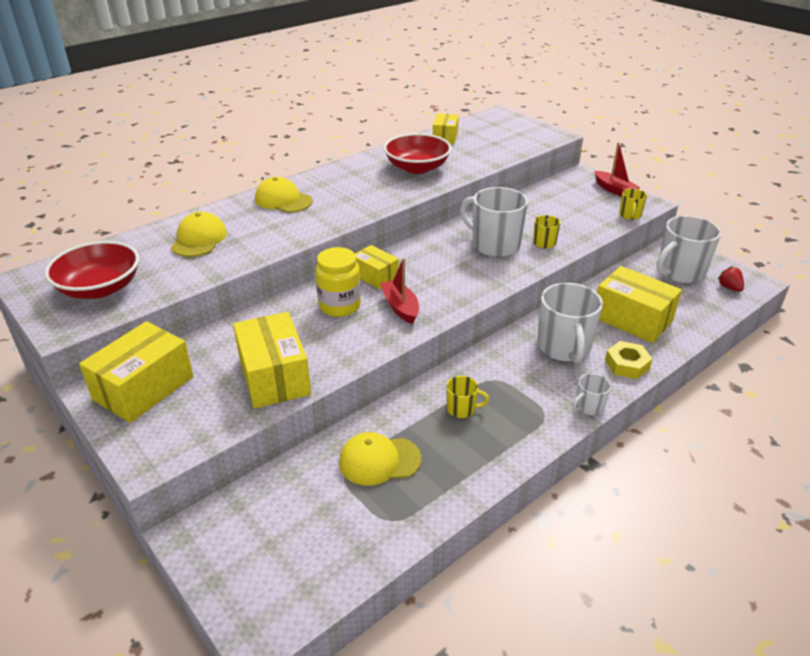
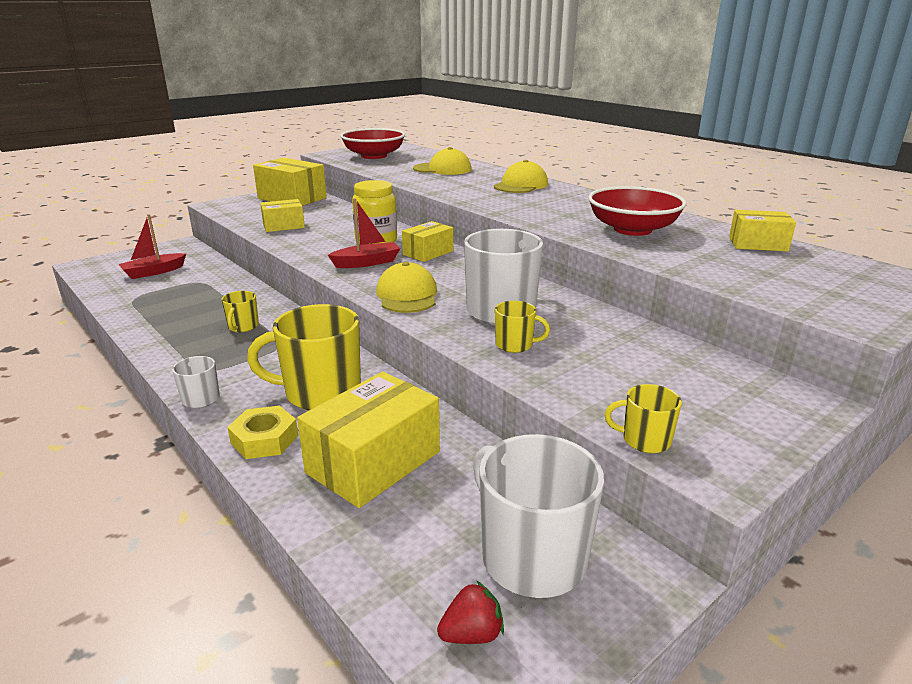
camera: 90 degrees right, 10 degrees down
yellow box [233,312,311,408] -> yellow box [260,199,305,232], size x0.59
yellow cap [339,432,421,486] -> yellow cap moved to [376,262,437,313]
white mug [537,283,603,363] -> yellow mug [247,304,361,410]
red boat [594,142,640,197] -> red boat moved to [118,214,186,279]

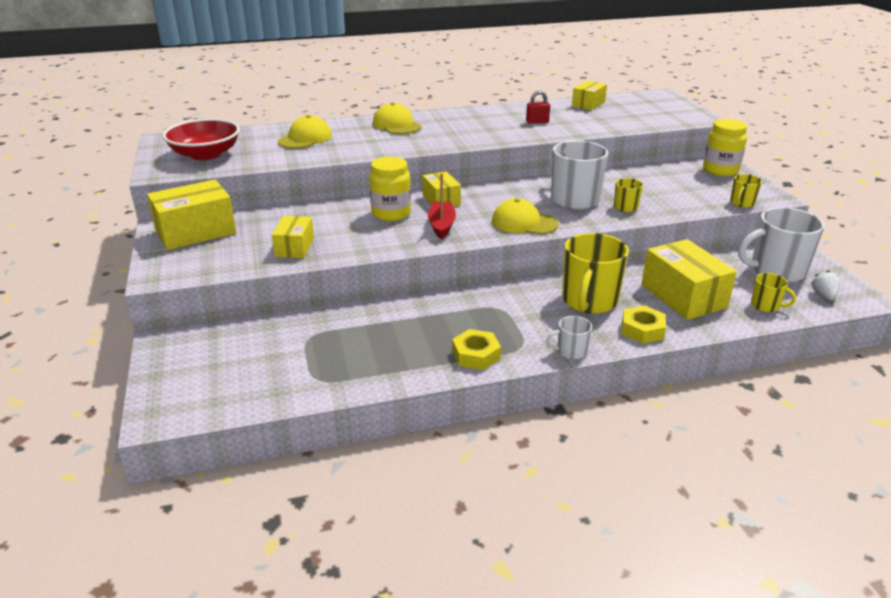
camera: 65 degrees left, 5 degrees up
red boat [118,214,186,279] -> none
yellow mug [221,291,259,332] -> yellow mug moved to [751,273,796,312]
red strawberry [437,581,504,644] -> white strawberry [811,270,841,300]
red bowl [588,186,686,236] -> red padlock [526,90,550,124]
none -> yellow nut [452,329,501,370]
none -> yellow jar [703,119,747,176]

